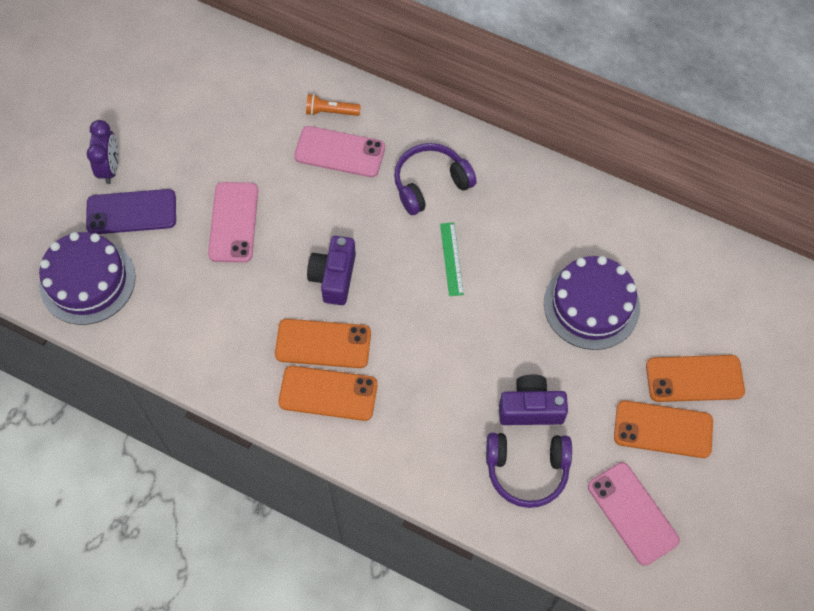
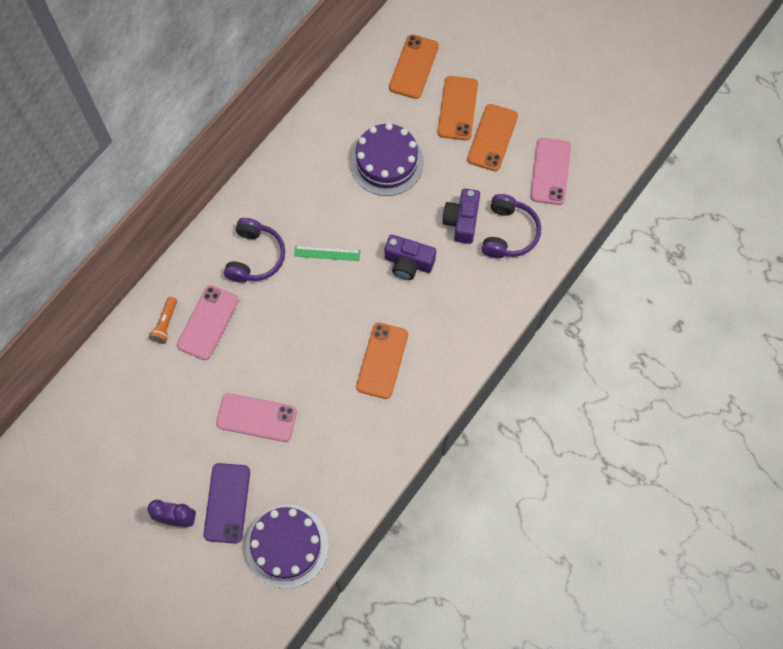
camera: 80 degrees left, 5 degrees up
orange phone [278,366,378,421] -> orange phone moved to [389,34,439,99]
purple camera [307,236,356,305] -> purple camera moved to [385,235,436,280]
purple headphones [394,143,477,215] -> purple headphones turned 150 degrees counterclockwise [224,218,285,283]
pink phone [588,462,680,566] -> pink phone turned 60 degrees counterclockwise [530,138,571,205]

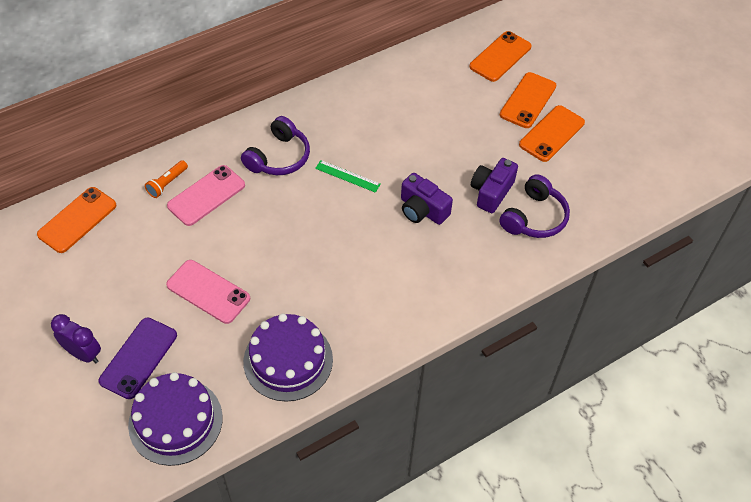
camera: 20 degrees right, 15 degrees down
purple cake [350,123,424,196] -> purple cake moved to [243,313,333,402]
orange phone [356,323,408,399] -> orange phone moved to [37,187,116,253]
pink phone [530,138,571,205] -> none

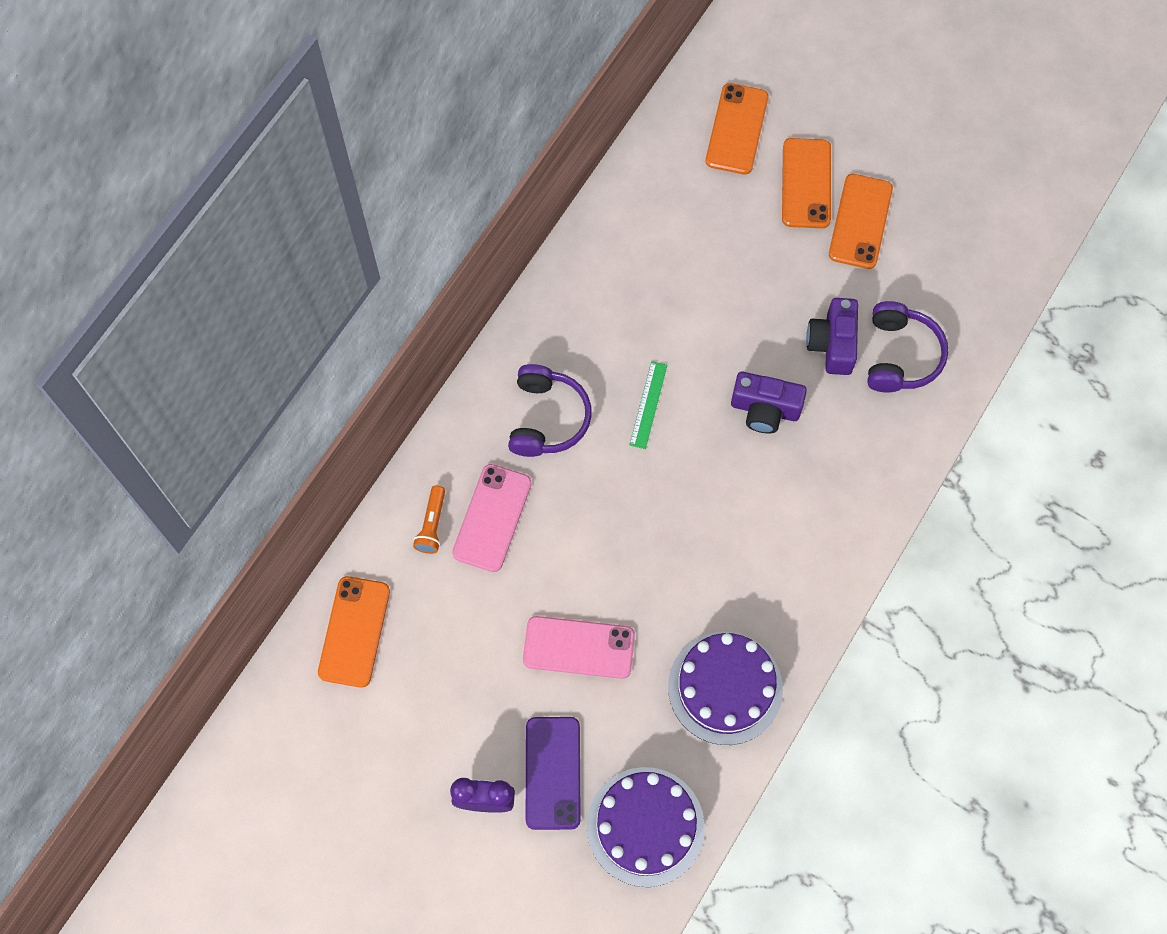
camera: 25 degrees left, 15 degrees up
green ruler [315,160,381,193] -> green ruler turned 75 degrees counterclockwise [629,361,667,449]

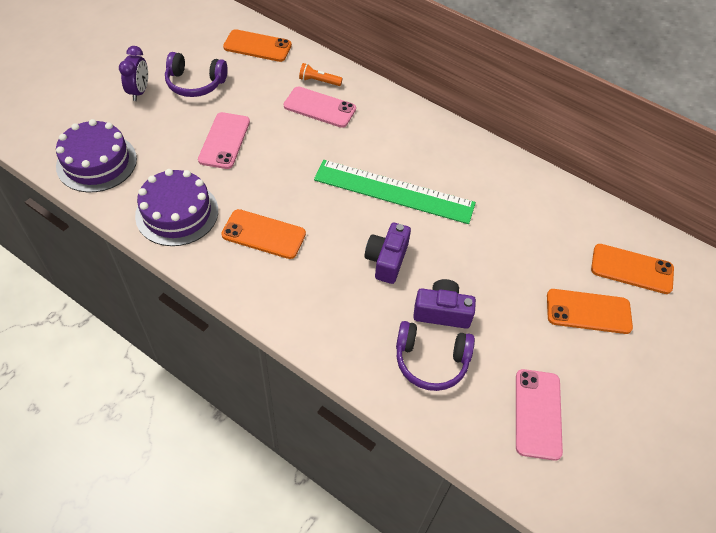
camera: 90 degrees right, 15 degrees down
purple headphones [508,364,592,457] -> purple headphones moved to [165,52,228,97]
purple phone [526,717,581,830] -> none
green ruler [629,361,667,449] -> green ruler [314,160,476,224], size x2.38
orange phone [829,174,893,269] -> orange phone moved to [221,209,306,259]
none -> pink phone [516,369,563,461]

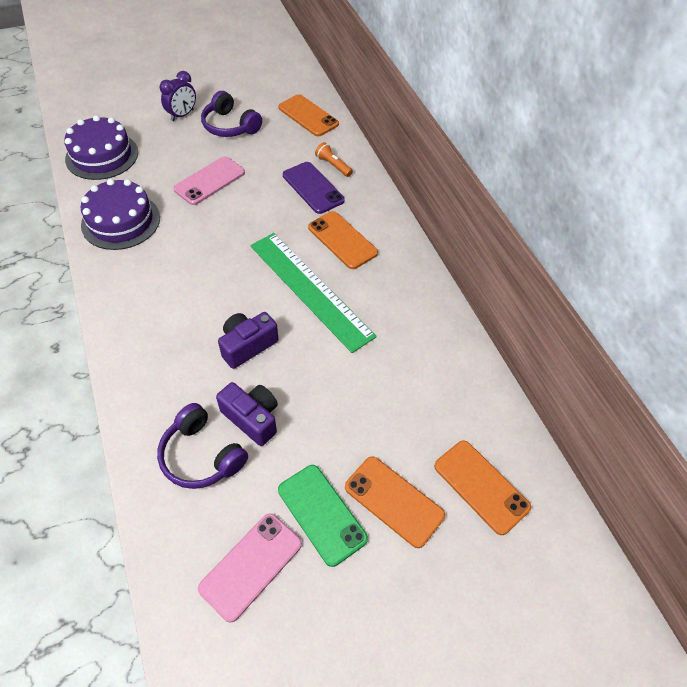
camera: 35 degrees right, 0 degrees up
orange phone [221,209,306,259] -> orange phone moved to [308,211,378,269]
pink phone [284,87,356,128] -> purple phone [283,162,345,214]
none -> green phone [278,465,368,567]

